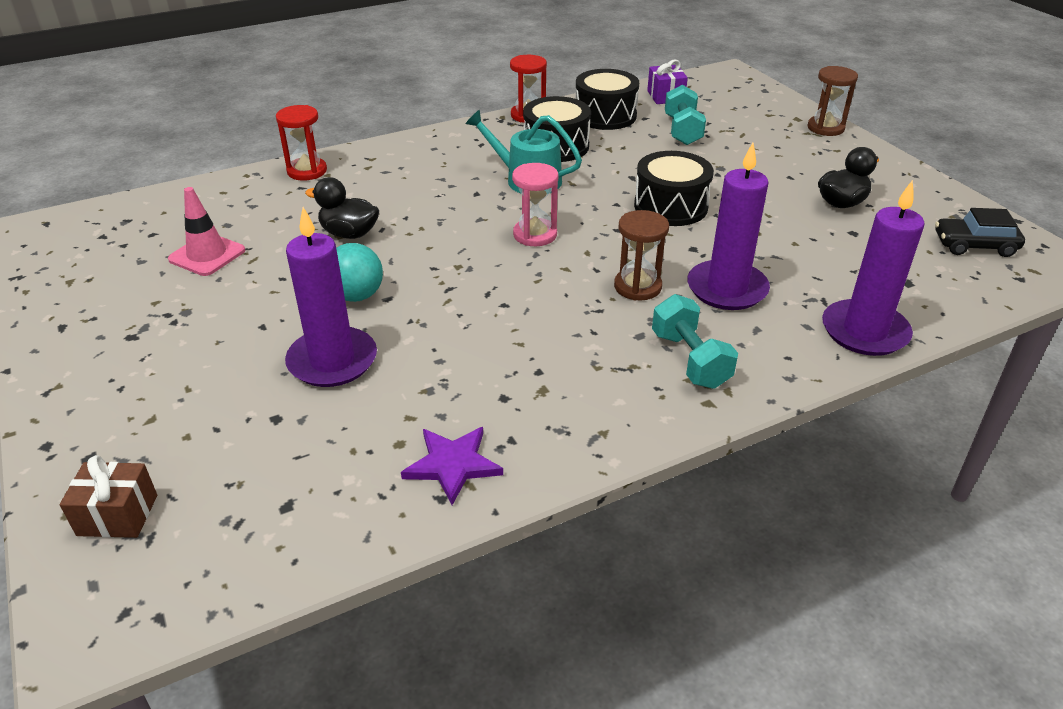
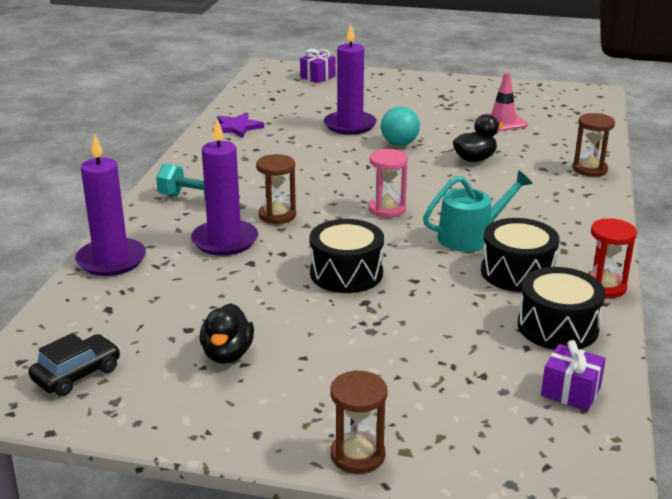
camera: 130 degrees right, 10 degrees down
brown gift [60,455,157,538] -> purple gift [300,49,336,83]
red hourglass [276,105,327,181] -> brown hourglass [572,113,615,177]
turquoise dumbbell [665,85,706,145] -> none

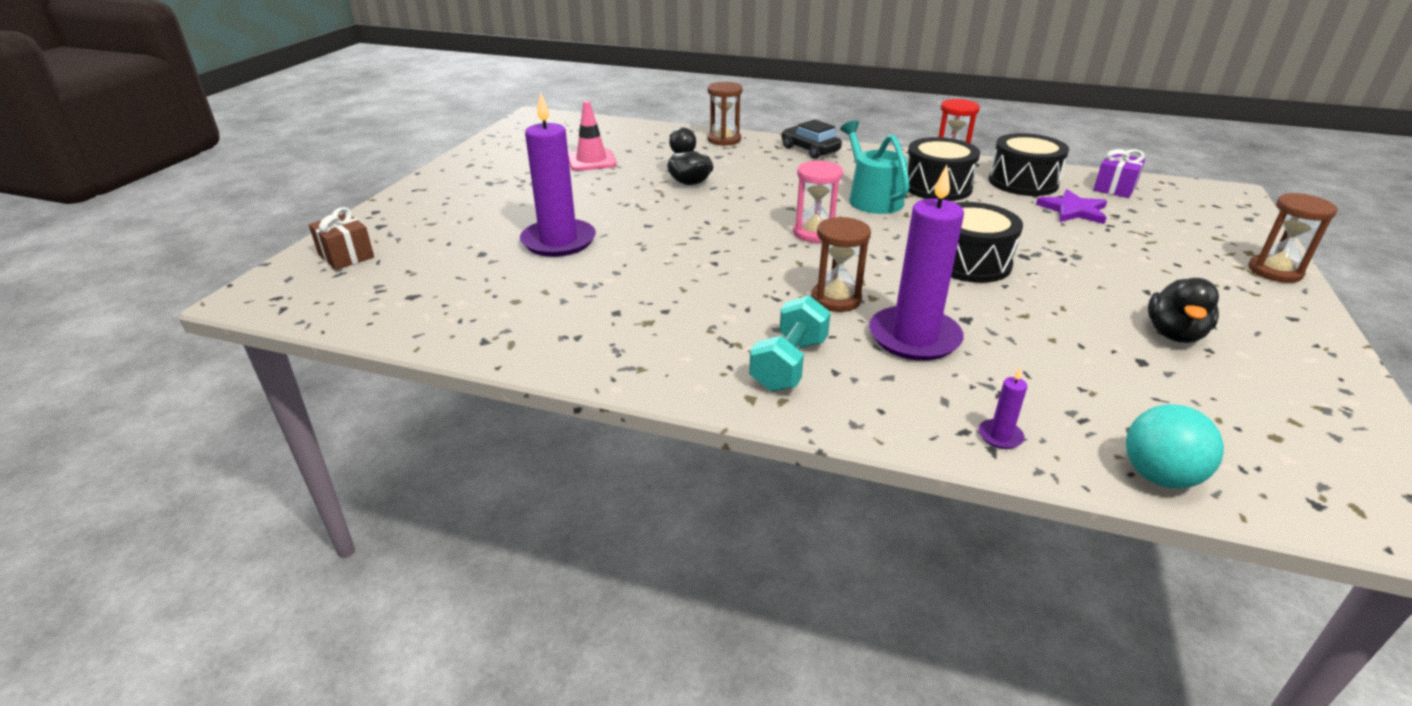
camera: 85 degrees left, 5 degrees up
black car [28,333,120,396] -> black car moved to [781,119,842,159]
purple candle [75,135,146,276] -> purple candle [979,367,1027,449], size x0.40
black duck [200,303,254,364] -> black duck turned 105 degrees clockwise [1148,278,1219,343]
purple star [213,112,264,138] -> purple star moved to [1036,189,1107,224]
purple gift [300,49,336,83] -> brown gift [309,207,374,270]
turquoise ball [381,106,420,146] -> turquoise ball moved to [1126,404,1224,489]

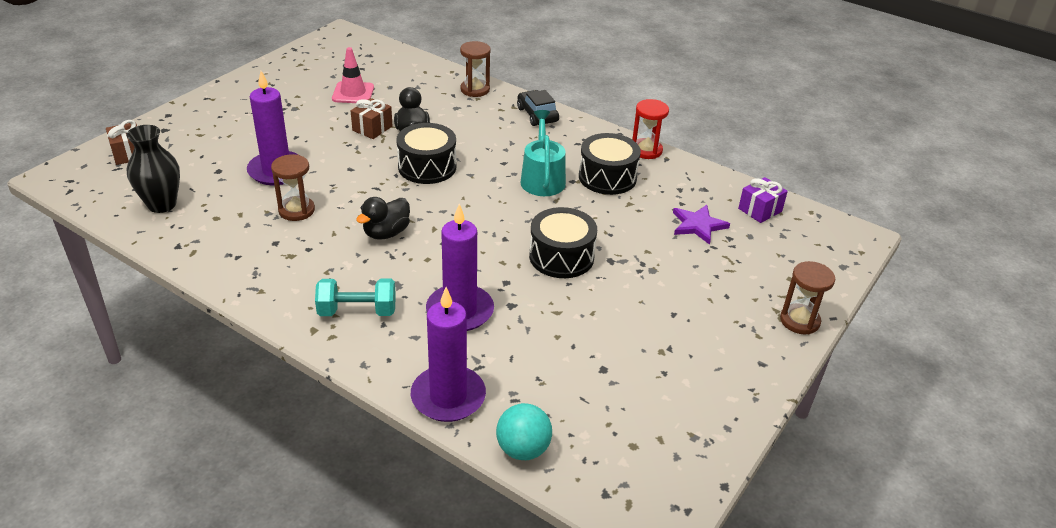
camera: 15 degrees right, 5 degrees up
turquoise dumbbell [749,295,831,391] -> turquoise dumbbell turned 45 degrees clockwise [315,279,396,316]
pink hourglass [793,160,843,243] -> none
brown hourglass [811,217,871,312] -> brown hourglass moved to [271,154,315,221]
purple candle [979,367,1027,449] -> purple candle [411,287,486,422], size x2.49
black drum [989,133,1069,196] -> black drum moved to [396,123,456,184]
black duck [1148,278,1219,343] -> black duck moved to [356,197,410,240]
none -> black vase [126,125,180,213]
none -> brown gift [351,98,393,139]

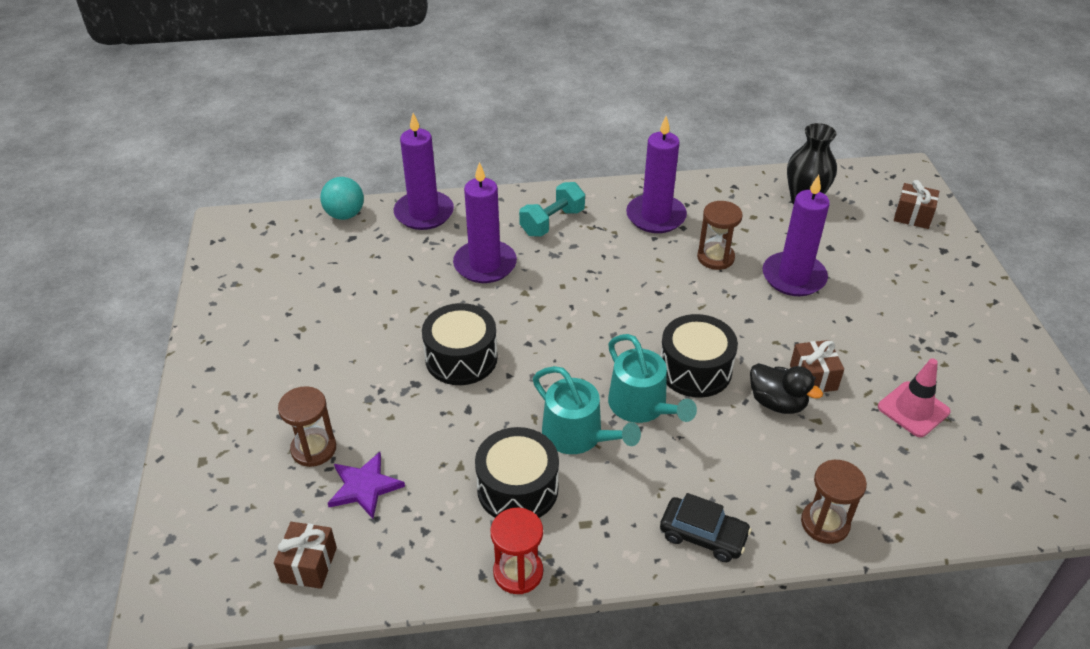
camera: 140 degrees right, 5 degrees up
black duck [356,197,410,240] -> none
purple gift [738,177,788,223] -> brown gift [274,522,337,589]
brown hourglass [780,261,835,334] -> brown hourglass moved to [278,386,336,467]
none -> turquoise watering can [608,334,697,423]
none -> purple candle [626,116,687,233]

